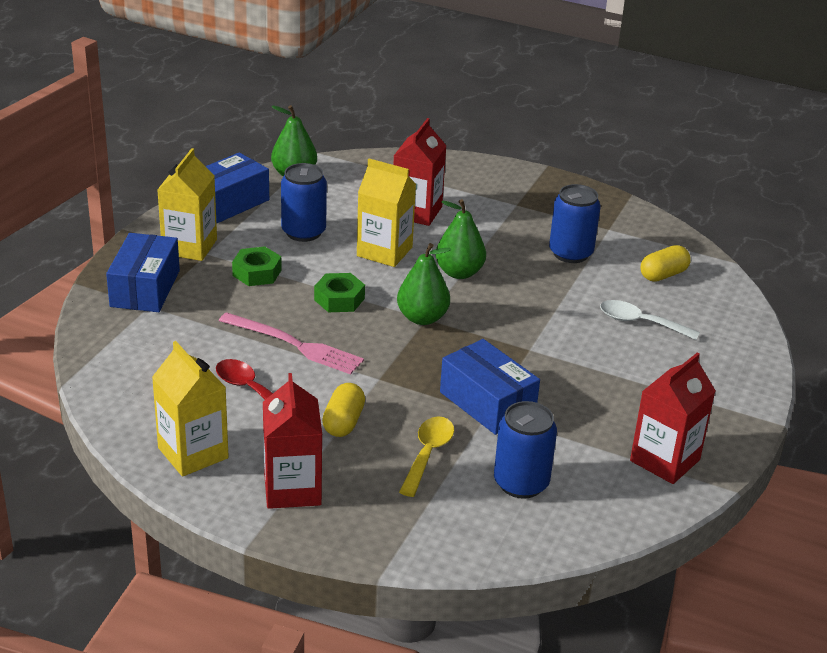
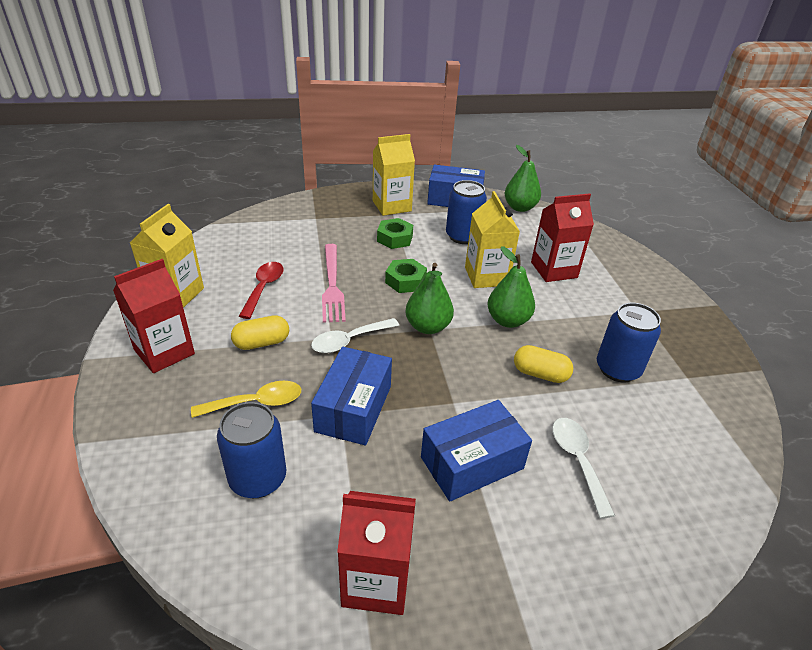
camera: 55 degrees right, 5 degrees up
blue box [106,233,180,312] -> blue box moved to [421,400,532,502]
yellow capsule [640,245,691,282] -> yellow capsule moved to [514,345,573,383]
none -> white spoon [311,318,399,353]

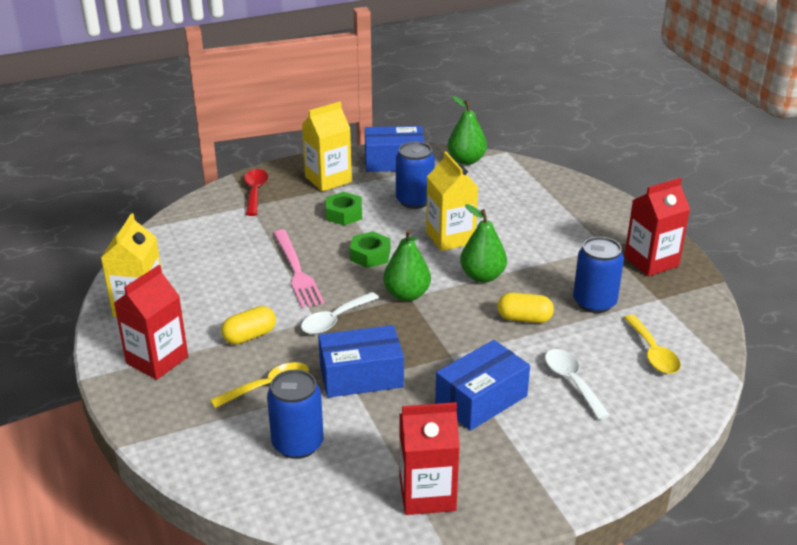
camera: 10 degrees left, 5 degrees down
red spoon [239,262,284,319] -> red spoon moved to [244,169,268,216]
blue box [311,347,392,445] -> blue box turned 75 degrees clockwise [318,325,404,398]
red carton [531,193,594,282] -> red carton moved to [624,178,690,276]
none -> yellow spoon [624,315,681,374]

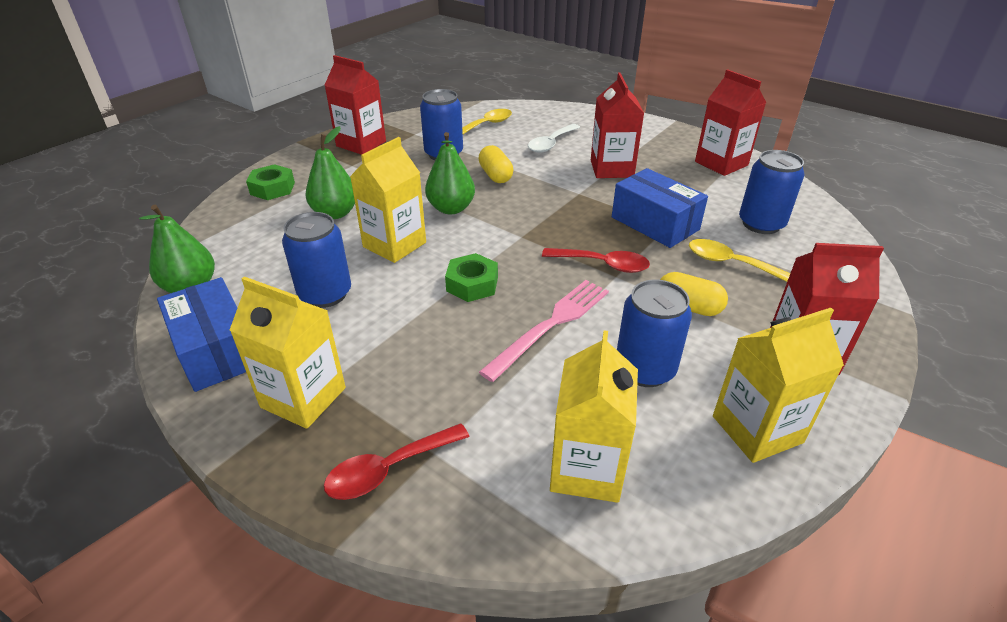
camera: 120 degrees left, 5 degrees up
white spoon [301,292,379,334] -> red spoon [542,248,650,273]
green nut [326,192,362,225] -> green nut moved to [246,164,295,200]
green pear [383,229,431,301] -> green pear moved to [305,126,355,219]
blue box [435,340,530,431] -> red carton [591,73,644,178]
none -> yellow carton [550,330,638,503]
none -> blue can [617,280,692,387]

